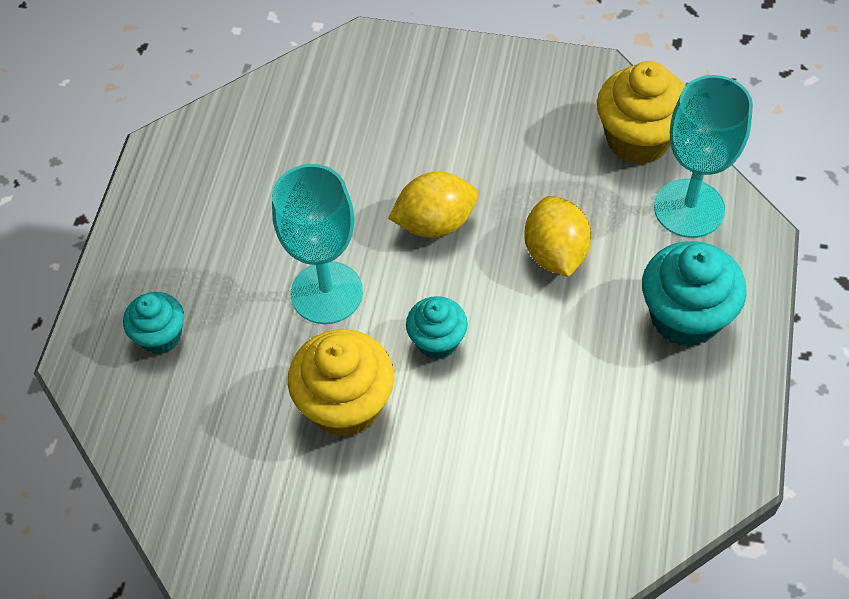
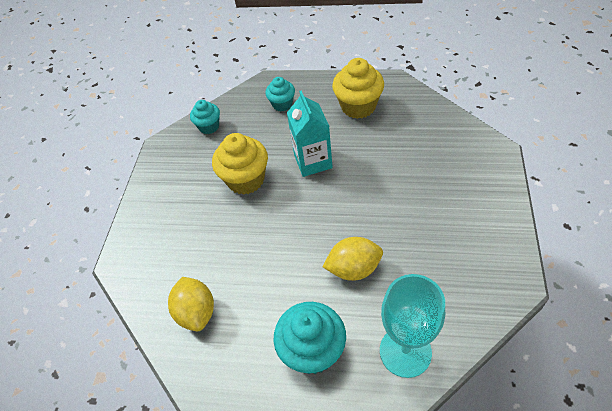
camera: 90 degrees right, 5 degrees down
turquoise goblet [272,164,363,324] -> turquoise carton [287,90,333,177]
yellow lemon [388,172,478,238] -> yellow lemon moved to [168,277,214,331]
turquoise cupcake [406,296,468,360] -> turquoise cupcake moved to [190,100,220,134]
yellow cupcake [597,61,685,164] -> yellow cupcake moved to [332,58,384,119]

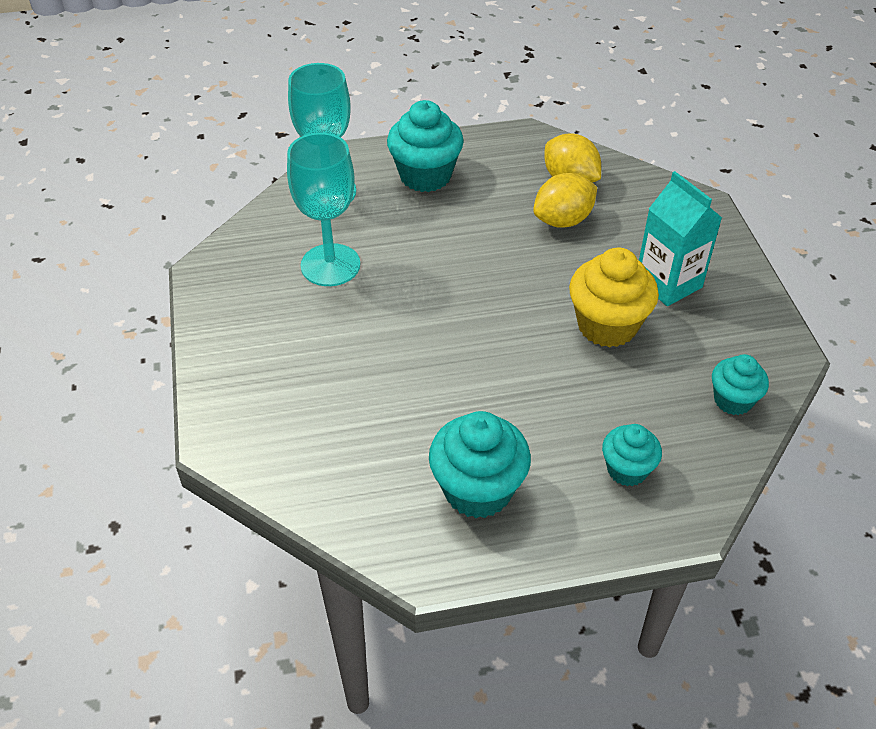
camera: 155 degrees right, 5 degrees down
turquoise carton [287,90,333,177] -> turquoise carton moved to [639,171,722,306]
yellow lemon [323,237,383,281] -> yellow lemon moved to [533,173,597,228]
yellow cupcake [332,58,384,119] -> turquoise cupcake [429,411,531,518]
none -> turquoise goblet [287,133,360,286]

